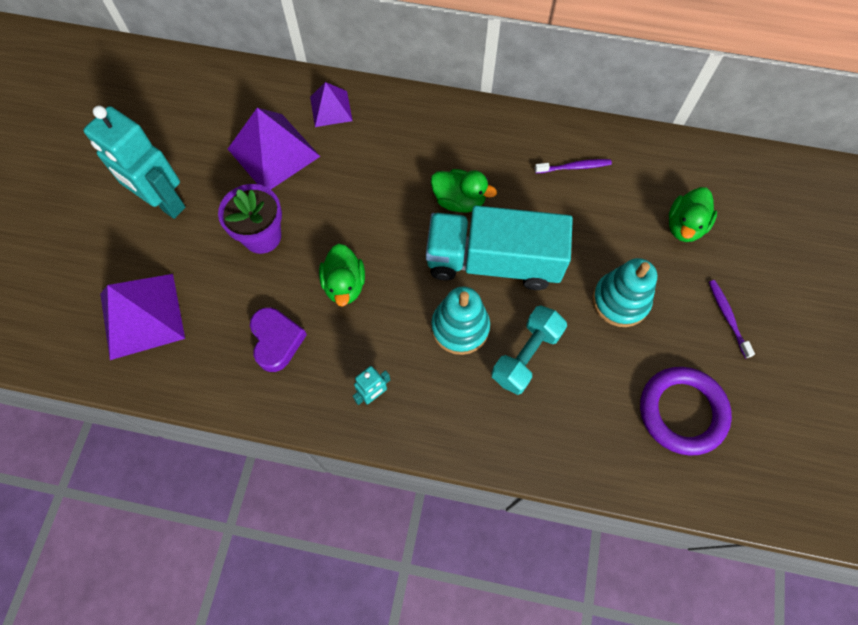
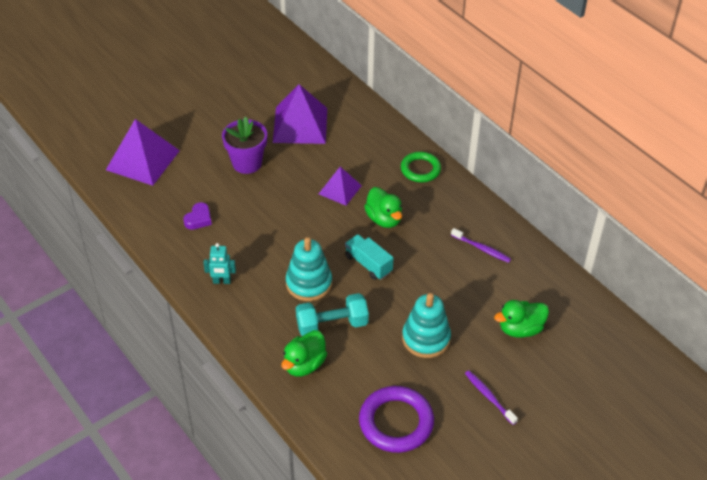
camera: 40 degrees right, 20 degrees down
turquoise robot [83,106,186,219] -> none
purple heart [250,307,307,372] -> purple heart [184,202,212,230], size x0.67
purple pyramid [310,82,353,127] -> purple pyramid moved to [319,167,362,206]
green duck [319,244,365,307] -> green duck moved to [281,330,327,377]
turquoise truck [426,205,573,290] -> turquoise truck [345,234,394,280], size x0.48
purple toothbrush [709,280,755,359] -> purple toothbrush turned 60 degrees counterclockwise [465,371,518,425]
none -> green ring [401,152,441,182]

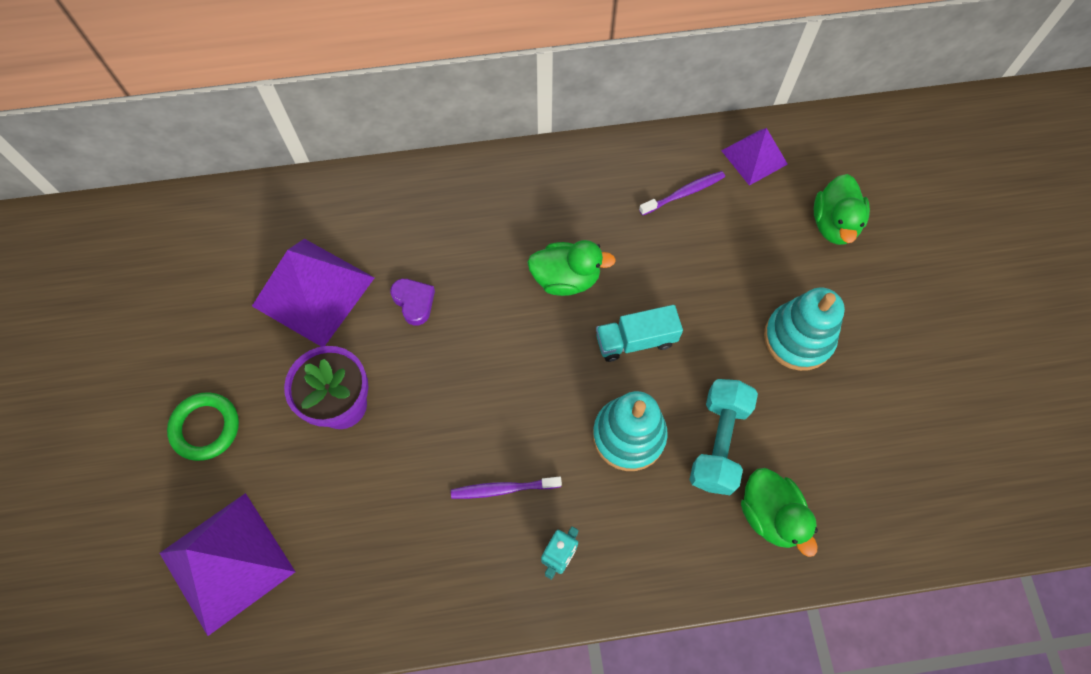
camera: 60 degrees left, 20 degrees up
purple heart [184,202,212,230] -> purple heart moved to [390,279,435,326]
purple pyramid [319,167,362,206] -> purple pyramid moved to [721,128,788,186]
purple ring [359,386,434,453] -> none
green ring [401,152,441,182] -> green ring moved to [167,392,239,461]
purple toothbrush [465,371,518,425] -> purple toothbrush moved to [451,477,562,499]

